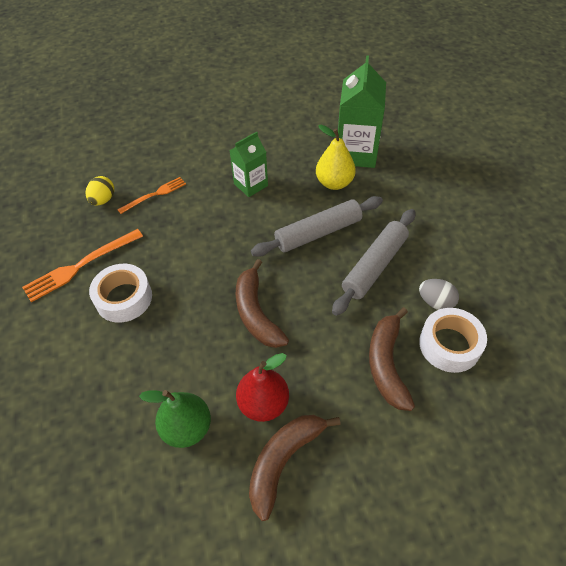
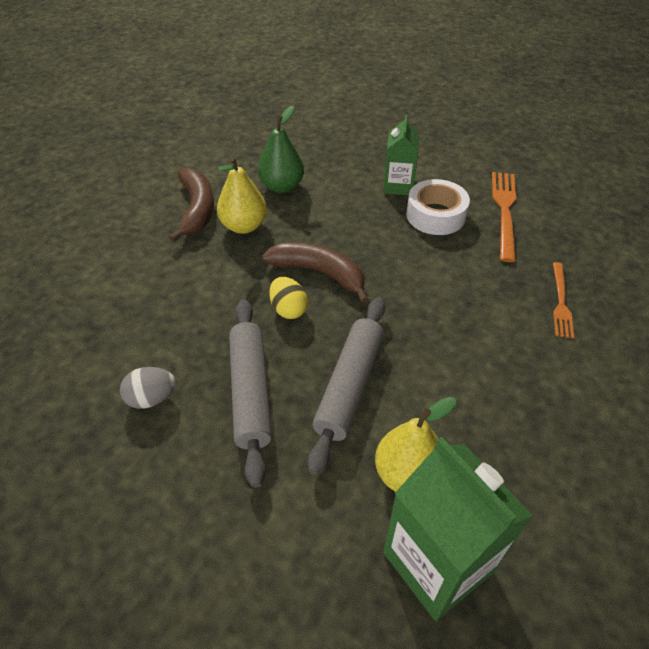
camera: 135 degrees right, 5 degrees down
yellow egg [86,176,114,206] -> yellow egg moved to [269,277,308,319]
green carton [229,132,268,197] -> green carton moved to [383,115,419,195]
red pear [236,353,289,422] -> yellow pear [217,157,267,234]
brown banana [369,307,415,411] -> none
white tape [419,308,487,373] -> none

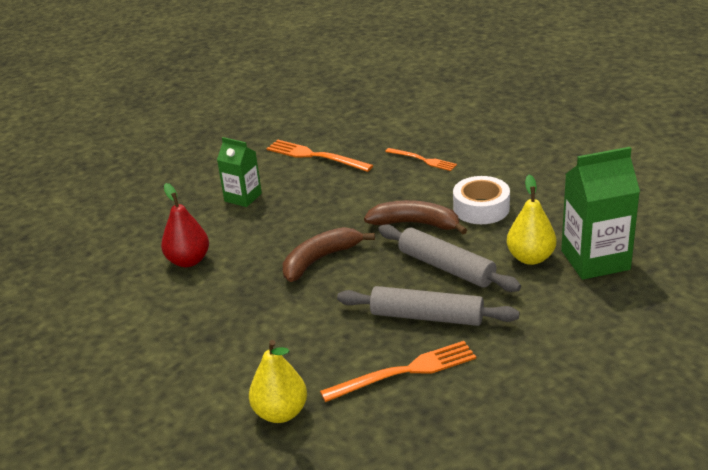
camera: 65 degrees left, 15 degrees down
grey egg [120,367,175,409] -> orange fork [320,341,476,402]
brown banana [169,168,214,242] -> brown banana moved to [364,200,467,234]
yellow pear [217,157,267,234] -> yellow pear moved to [249,340,307,423]
green pear [258,106,304,193] -> red pear [161,183,209,267]
yellow egg [269,277,308,319] -> none
white tape [406,179,470,235] -> white tape moved to [453,176,510,224]

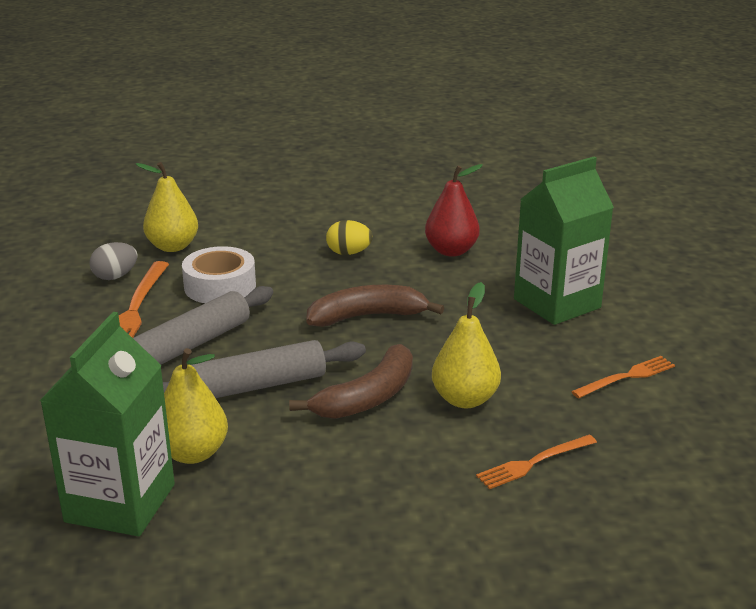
camera: 115 degrees right, 5 degrees down
green carton [217,137,262,207] -> green carton [514,157,614,325], size x1.65
orange fork [266,140,373,172] -> orange fork [571,356,675,398], size x0.64
brown banana [283,227,375,282] -> brown banana turned 90 degrees counterclockwise [306,285,444,327]
white tape [453,176,510,224] -> white tape moved to [182,246,256,303]
none -> grey egg [89,242,137,280]
none -> yellow egg [326,220,373,255]
none -> yellow pear [432,282,501,408]

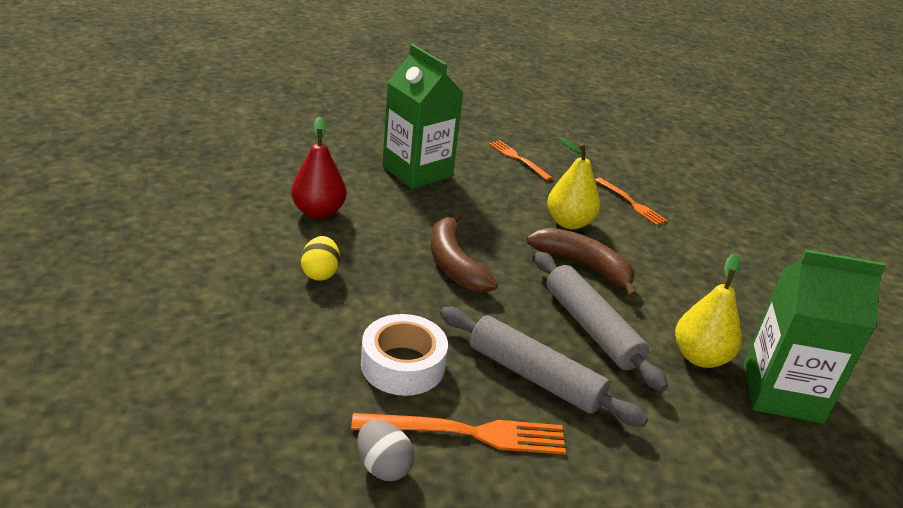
camera: 100 degrees left, 5 degrees up
yellow pear [136,162,198,252] -> none

